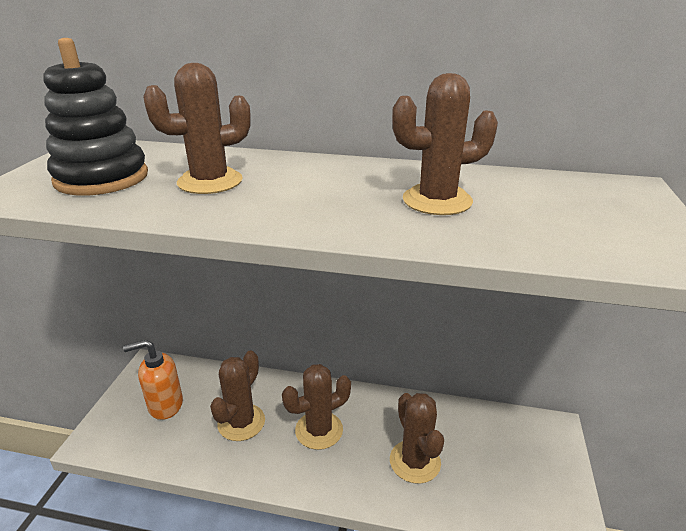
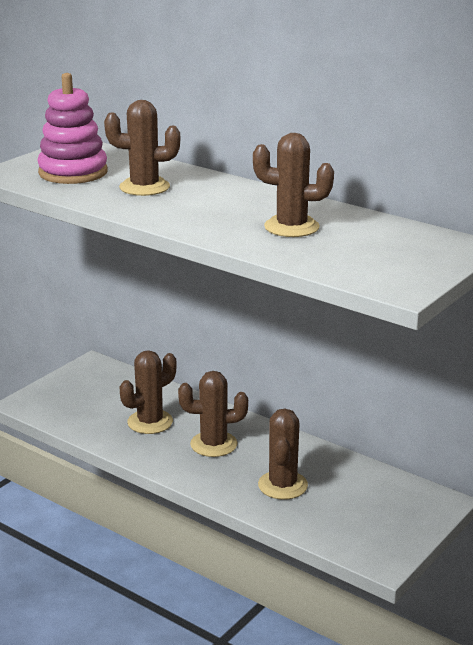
camera: 25 degrees right, 5 degrees down
black stacking toy [43,38,148,195] -> pink stacking toy [37,73,108,184]
orange soap dispenser [123,340,183,420] -> none

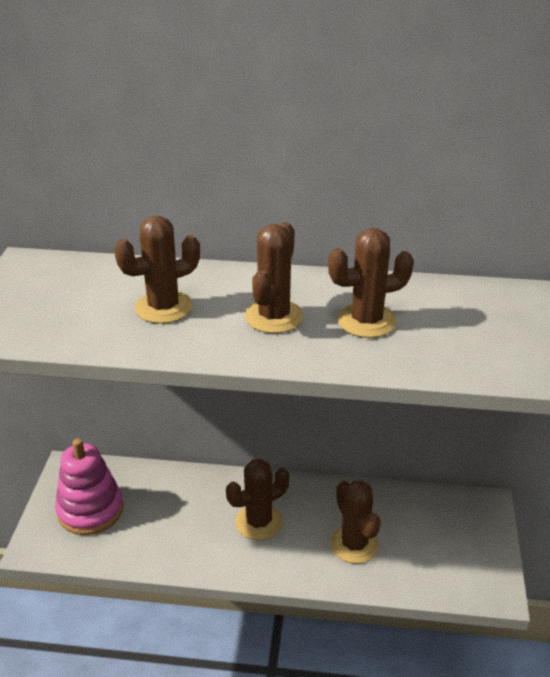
camera: 30 degrees left, 10 degrees up
pink stacking toy [37,73,108,184] -> pink stacking toy moved to [55,439,123,535]
brown cactus [120,350,177,434] -> brown cactus moved to [245,222,303,333]

